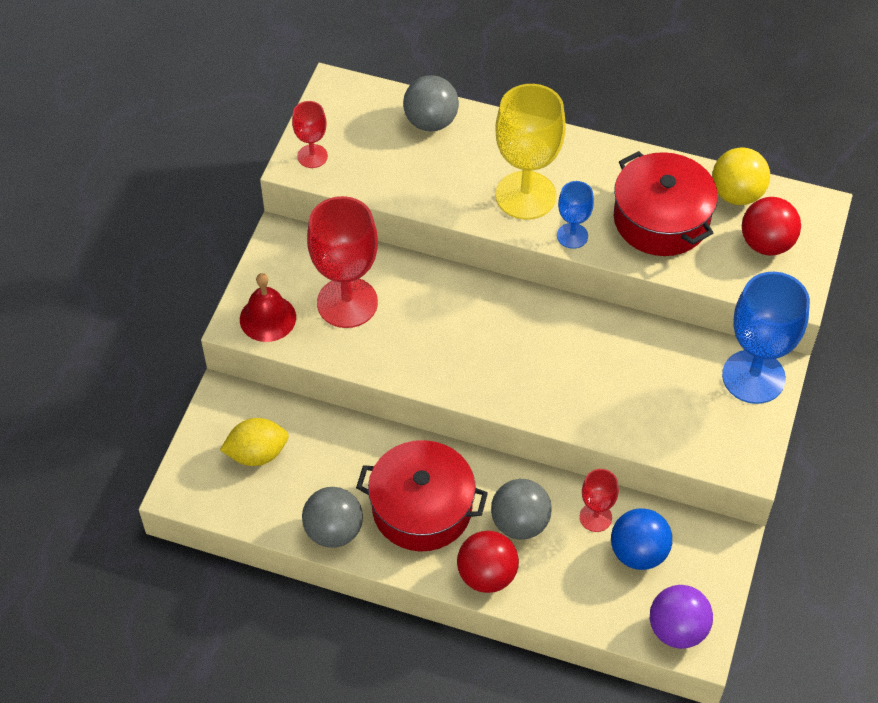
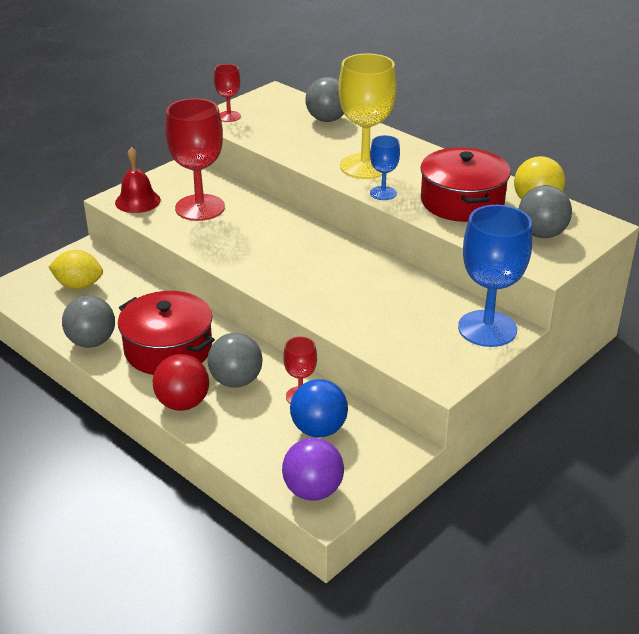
camera: 25 degrees right, 20 degrees down
red ball [742,197,801,256] -> grey ball [519,185,572,238]

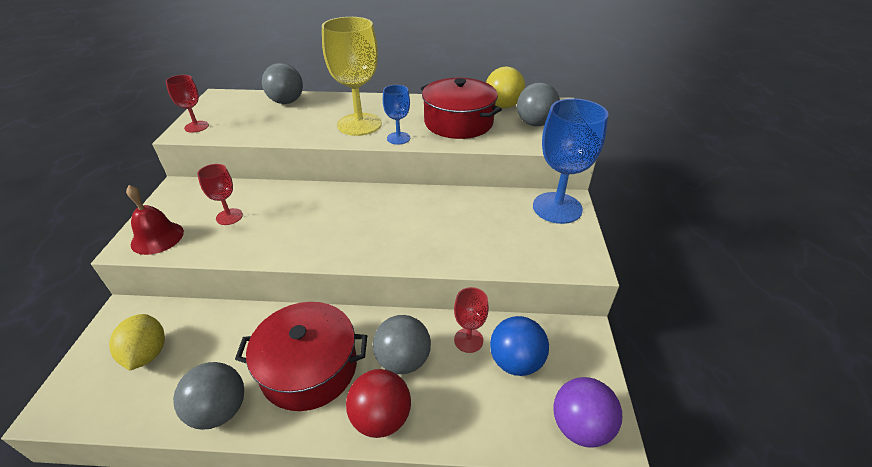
camera: 40 degrees left, 5 degrees up
yellow lemon [48,250,103,289] -> yellow lemon turned 75 degrees counterclockwise [109,314,165,370]
red goblet [165,98,225,221] -> red goblet [197,164,243,225], size x0.51

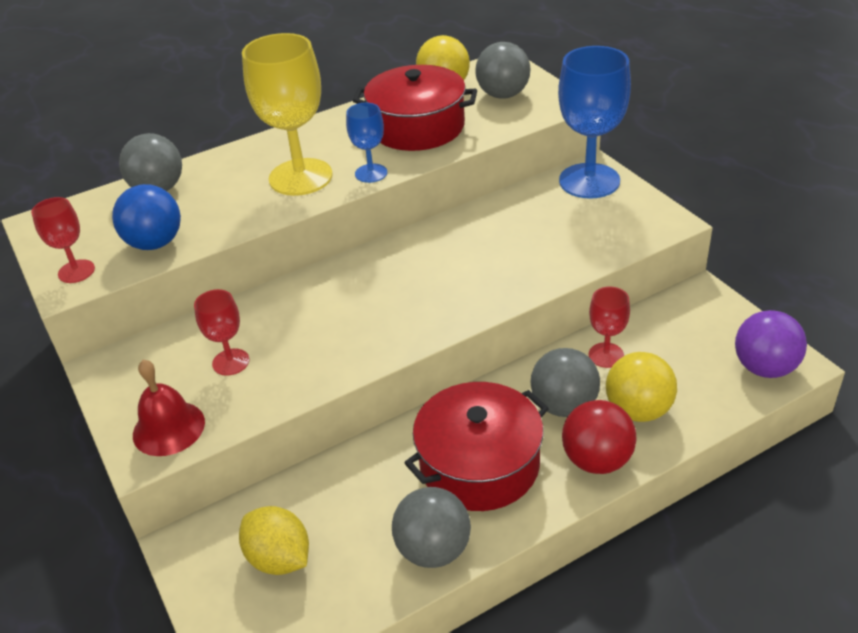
camera: 30 degrees left, 0 degrees up
blue ball [490,316,549,376] -> blue ball moved to [112,184,181,250]
none -> yellow ball [606,352,677,422]

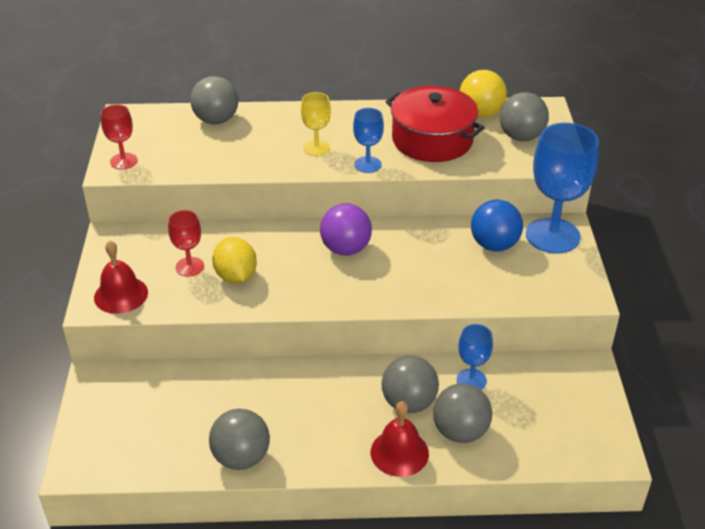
camera: 25 degrees right, 0 degrees up
blue ball [112,184,181,250] -> blue ball moved to [471,200,523,252]
yellow lemon [239,506,309,575] -> yellow lemon moved to [212,237,257,284]
yellow goblet [242,33,333,196] -> yellow goblet [301,92,331,156], size x0.51
red pot [404,382,549,511] -> none
red ball [562,400,637,474] -> red bell [371,401,429,477]
red goblet [589,287,630,368] -> blue goblet [457,324,493,390]
yellow ball [606,352,677,422] -> grey ball [433,383,492,443]
purple ball [735,310,807,378] -> purple ball moved to [320,203,372,256]

